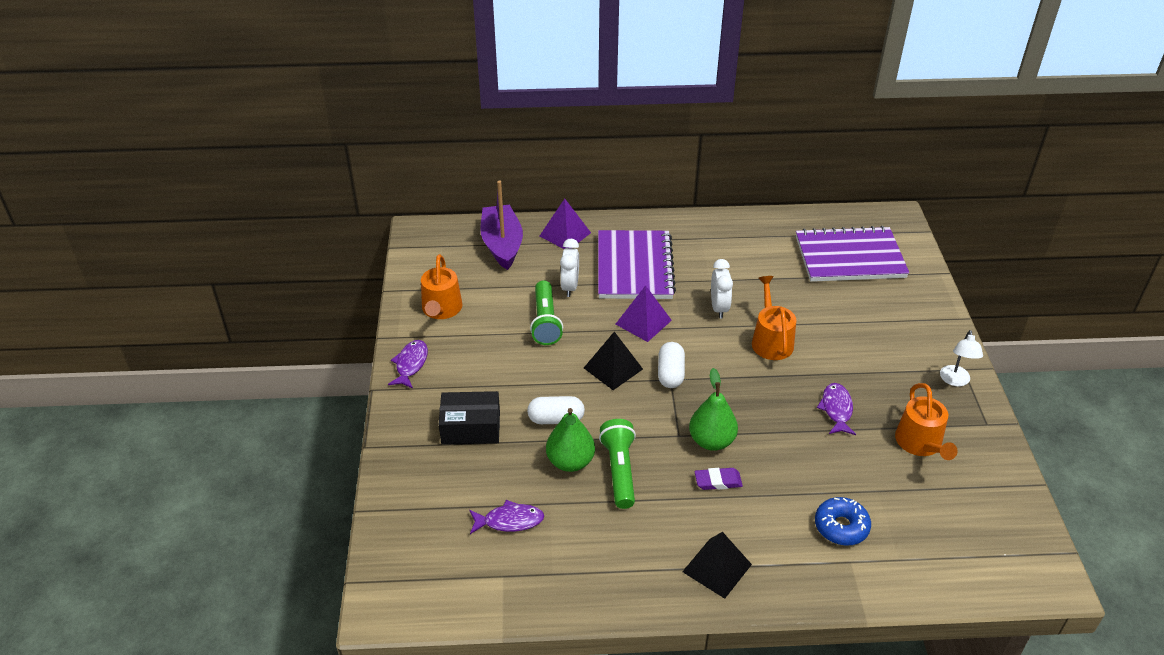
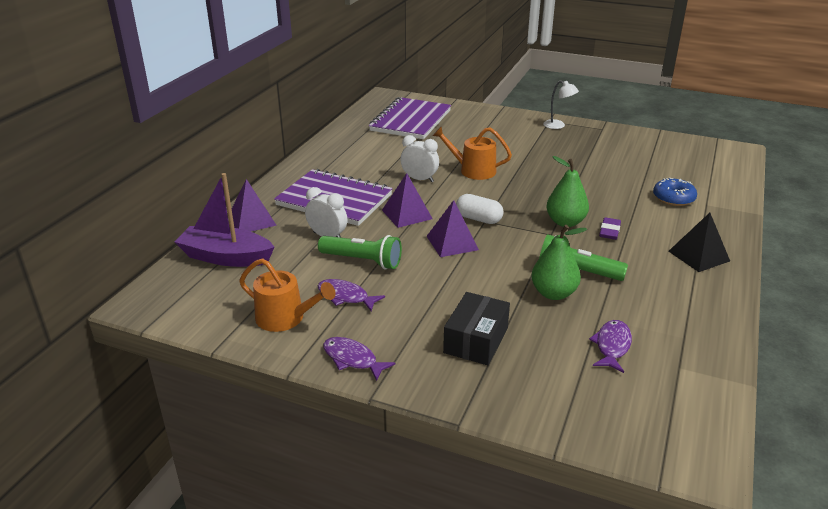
camera: 65 degrees left, 10 degrees down
white capsule [527,396,585,424] -> none
black pyramid [584,332,643,390] -> purple pyramid [427,200,479,257]
purple fish [817,383,856,435] -> purple fish moved to [318,279,385,311]
orange watering can [895,383,958,460] -> none

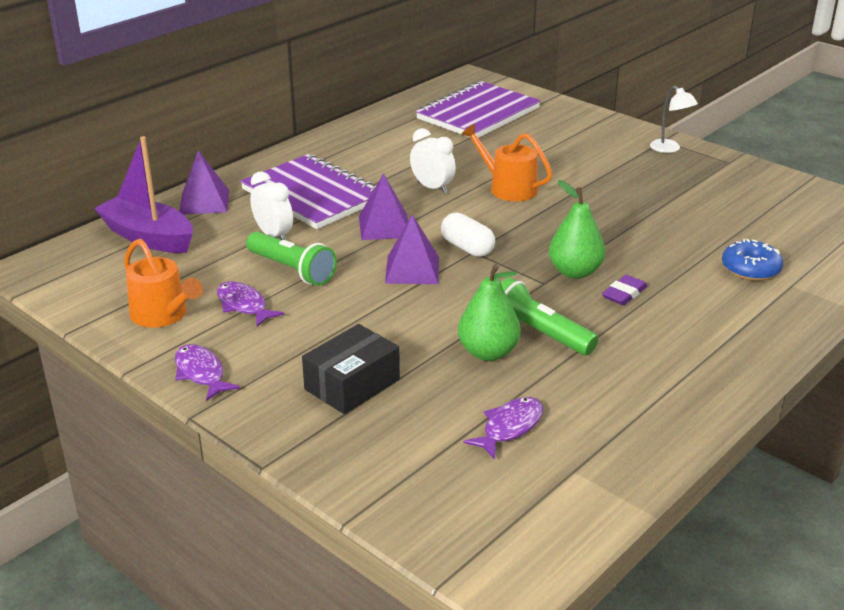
camera: 20 degrees right, 0 degrees up
black pyramid [669,213,730,272] -> none

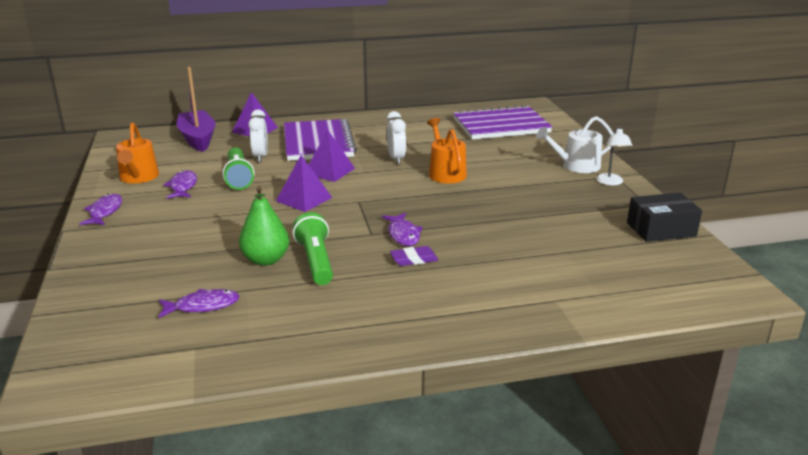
camera: 35 degrees right, 5 degrees down
black box [302,324,400,414] -> black box moved to [627,192,702,242]
white capsule [441,213,495,257] -> none
green pear [549,180,605,279] -> purple fish [382,213,423,246]
blue donut [722,239,783,281] -> none
none -> white watering can [536,116,614,173]

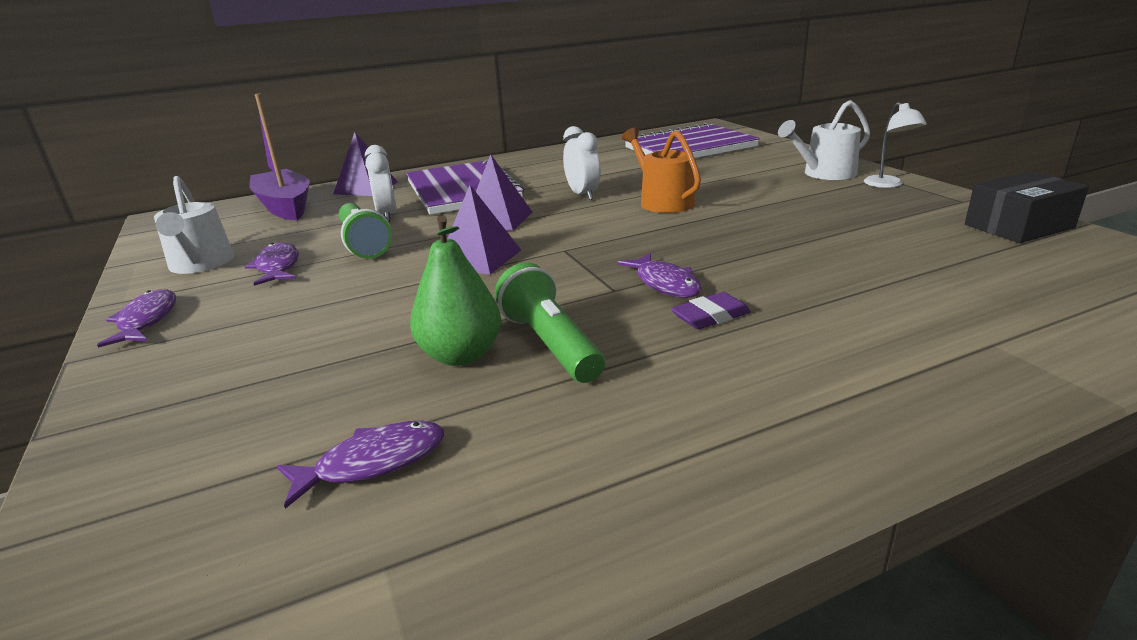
camera: 10 degrees left, 0 degrees up
orange watering can [116,122,159,184] -> white watering can [154,176,234,274]

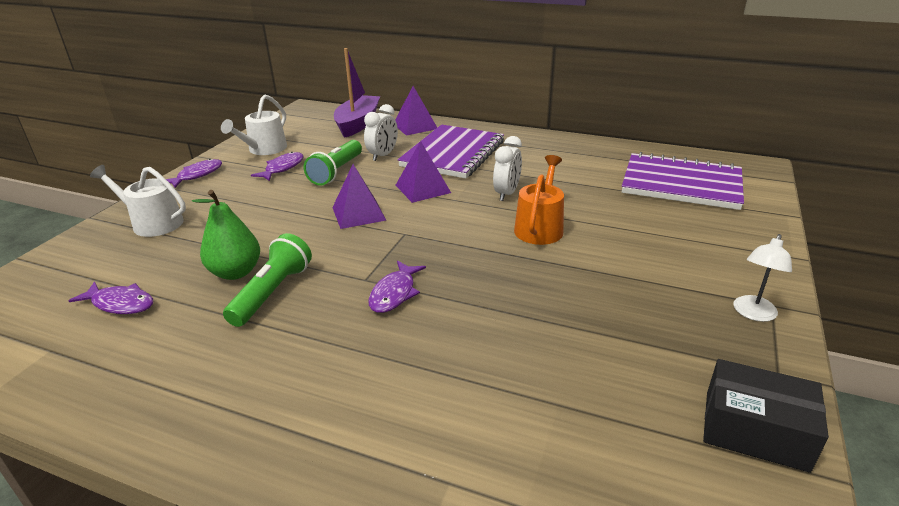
camera: 45 degrees right, 5 degrees up
purple eraser [671,292,751,329] -> none
white watering can [778,100,870,180] -> white watering can moved to [90,165,186,237]

